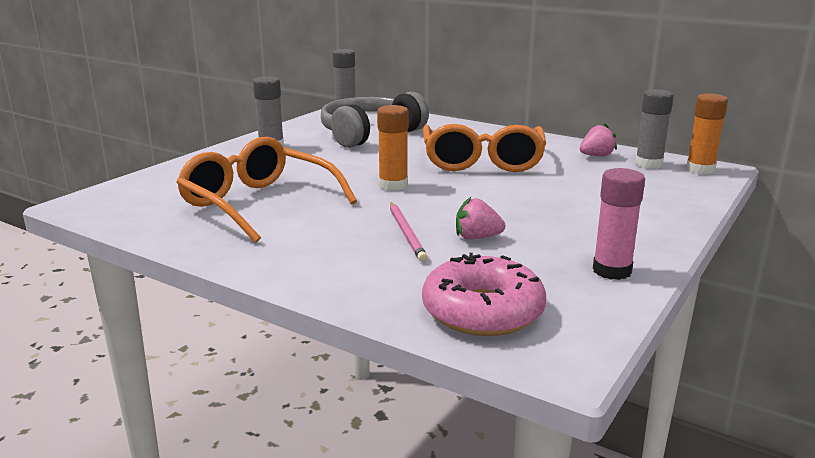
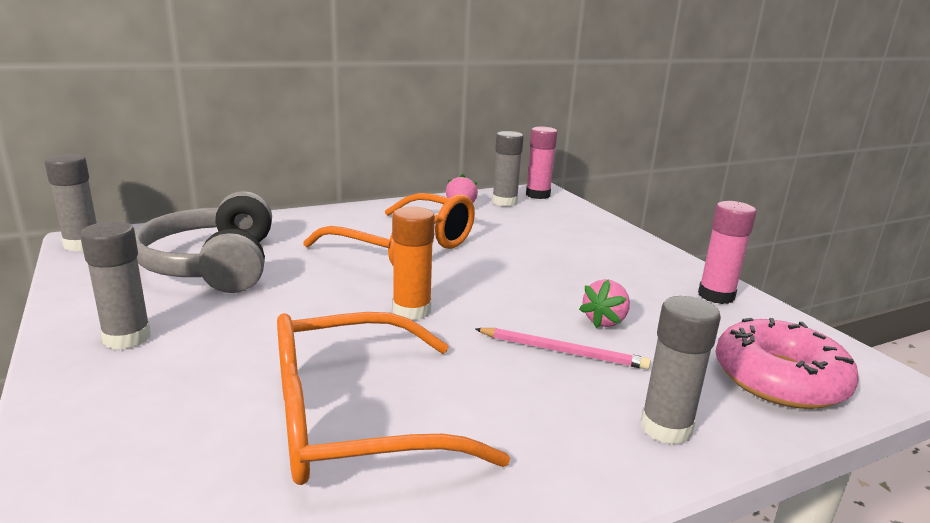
camera: 60 degrees left, 0 degrees up
orange glue stick [686,93,728,175] -> pink glue stick [526,126,557,199]
none -> grey glue stick [641,296,721,445]

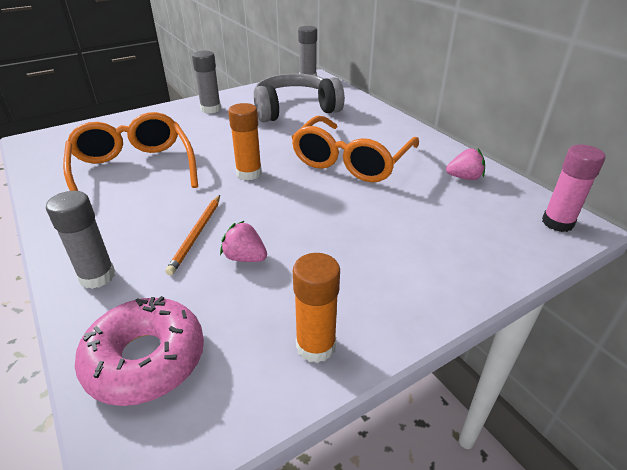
camera: 85 degrees right, 15 degrees up
pink pencil [475,328,651,369] -> orange pencil [165,195,220,275]
grey glue stick [492,131,524,207] -> none
pink glue stick [698,201,756,304] -> orange glue stick [293,253,340,363]

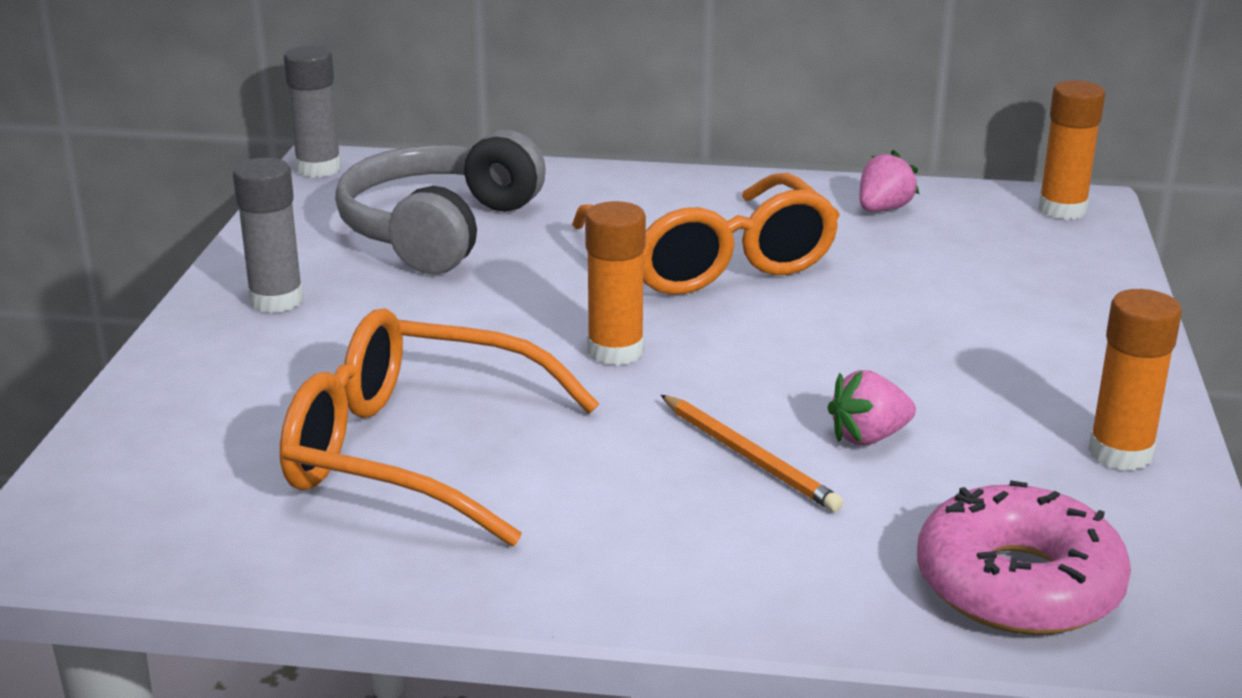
camera: 50 degrees left, 10 degrees down
grey glue stick [46,191,115,289] -> none
pink glue stick [542,145,606,232] -> orange glue stick [1038,80,1105,220]

